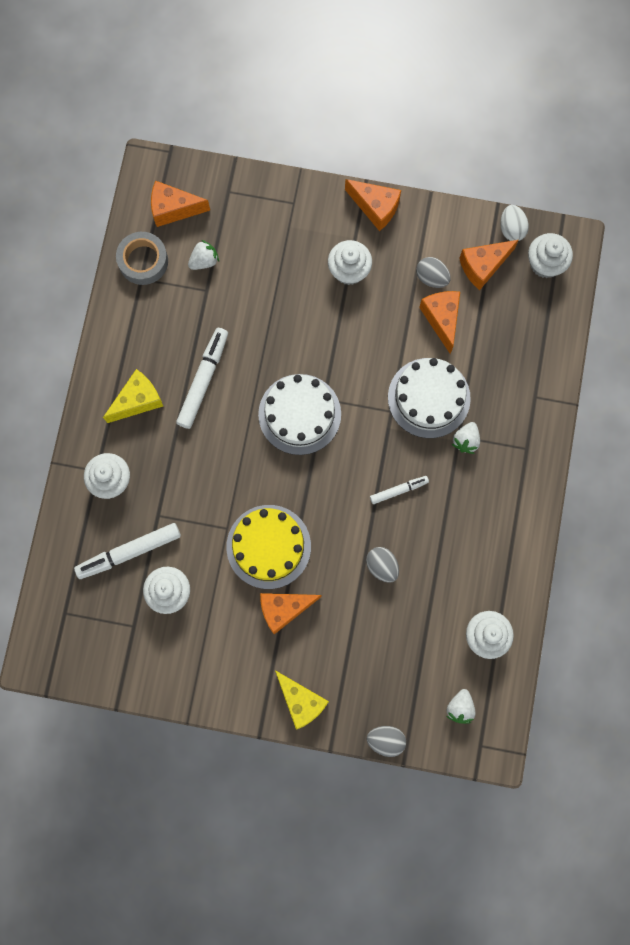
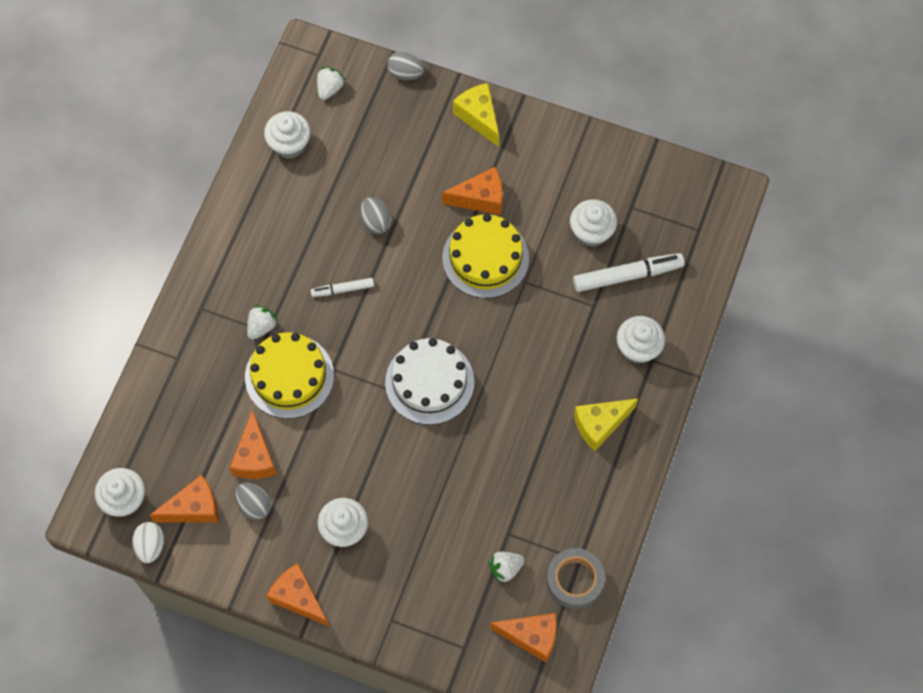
camera: 170 degrees left, 10 degrees down
white marker [176,328,228,429] -> none
white cake [388,358,471,438] -> yellow cake [245,332,334,419]

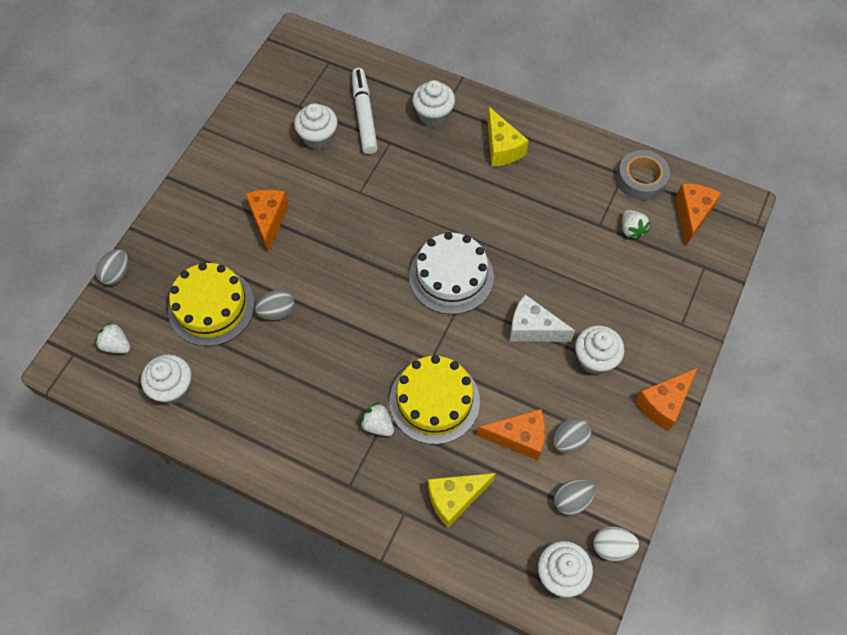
camera: 85 degrees left, 5 degrees down
orange cheese [150,475,219,522] -> grey egg [554,479,595,515]
white marker [310,278,374,297] -> none
yellow cake [442,214,529,298] -> yellow cake moved to [168,263,255,346]
yellow cheese [453,83,499,147] -> yellow cheese moved to [428,473,496,528]
none -> white cheese [510,294,575,342]

